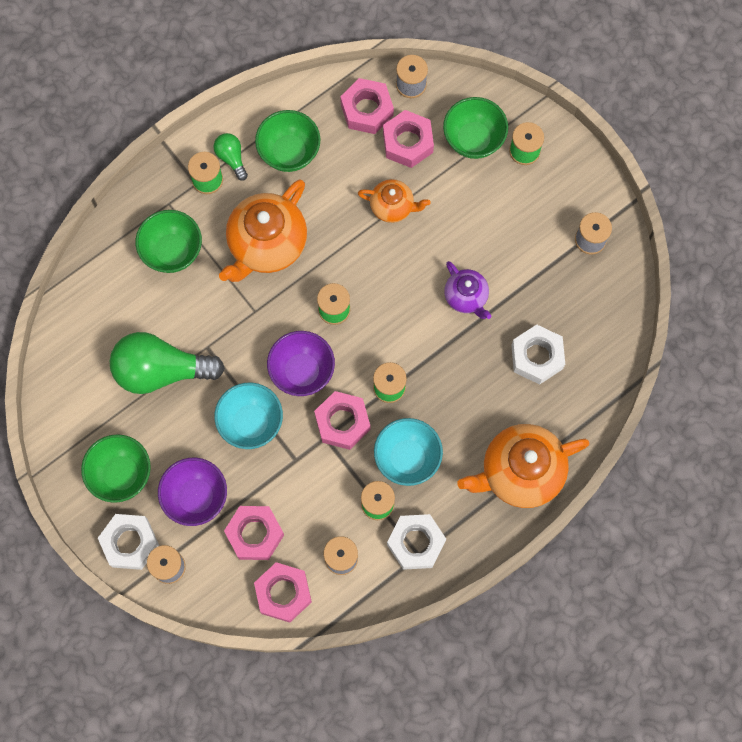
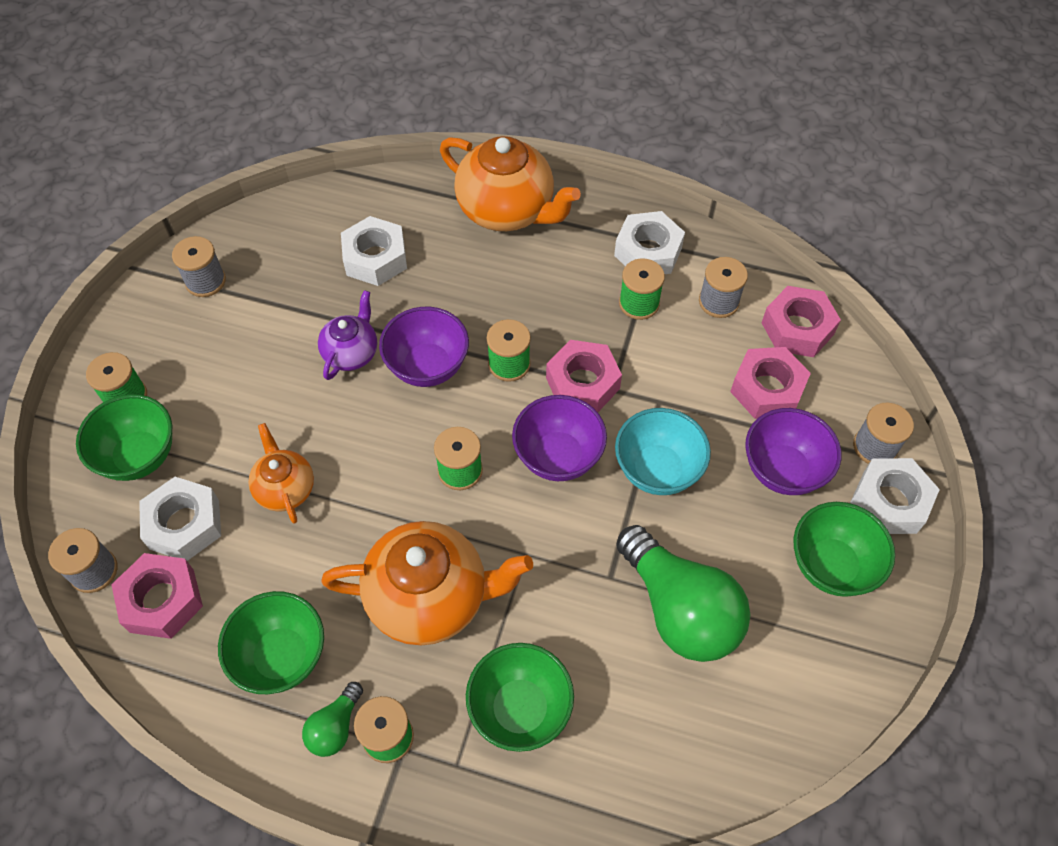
camera: 125 degrees left, 15 degrees down
turquoise bowl [374,418,443,486] -> none
pink nut [383,110,434,168] -> white nut [139,477,221,561]
none -> purple bowl [379,307,469,387]

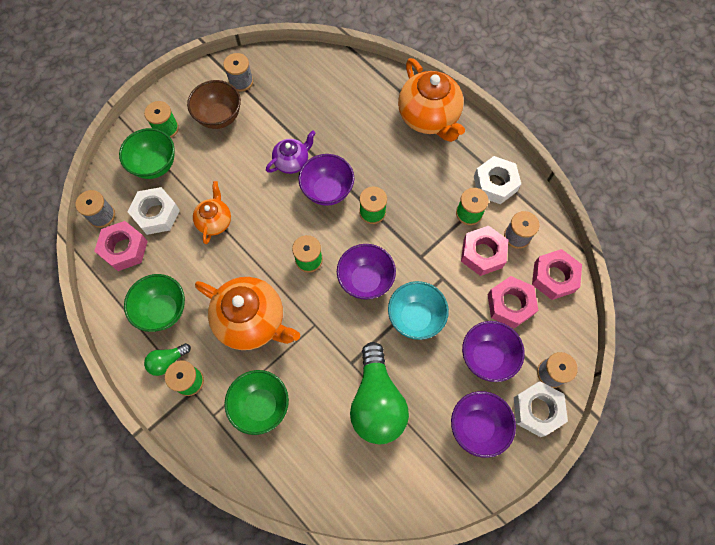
camera: 30 degrees right, 10 degrees up
white nut [341,216,407,286] -> none
pink nut [546,340,622,412] -> pink nut moved to [461,226,508,276]
green bowl [793,502,895,597] -> purple bowl [451,391,516,458]
none -> brown bowl [187,80,241,129]

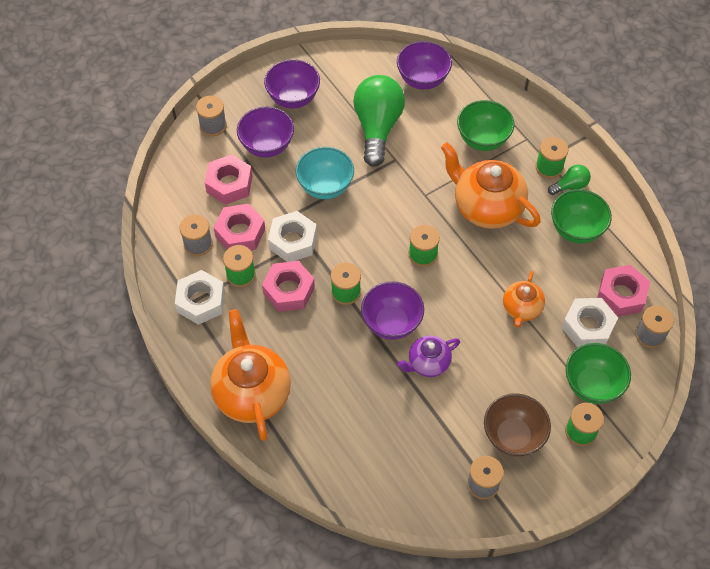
camera: 170 degrees left, 10 degrees down
purple bowl [337,244,396,300] -> purple bowl moved to [397,41,452,90]
white nut [514,381,568,437] -> white nut moved to [268,211,317,262]
pink nut [532,249,582,300] -> pink nut moved to [262,261,315,312]

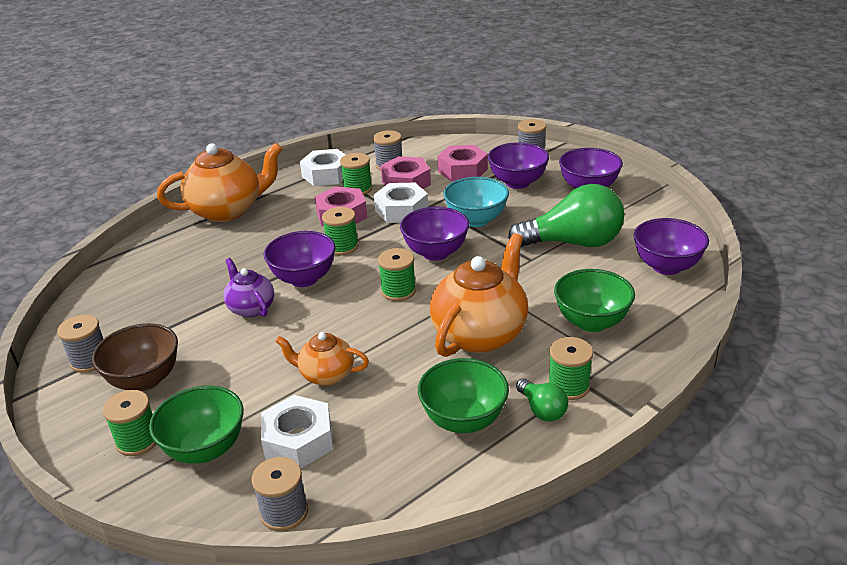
camera: 85 degrees right, 25 degrees down
pink nut [597,265,650,317] -> none
none -> purple bowl [400,207,469,261]

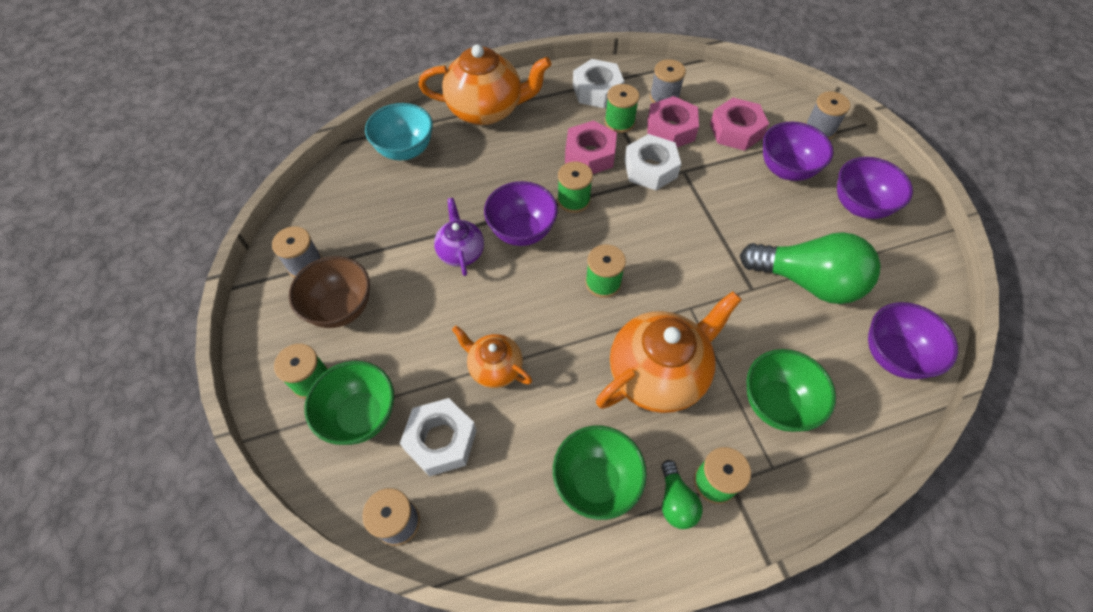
camera: 20 degrees right, 25 degrees up
purple bowl [400,207,469,261] -> none
turquoise bowl [443,177,509,227] -> turquoise bowl moved to [365,103,433,160]

